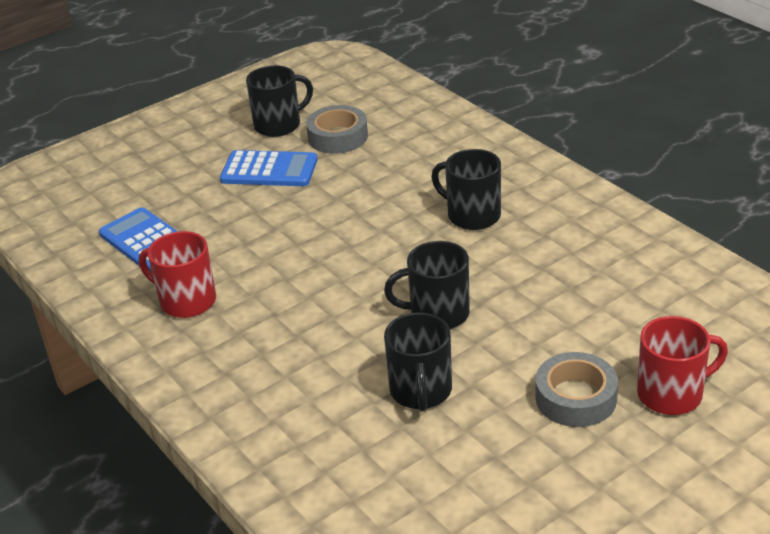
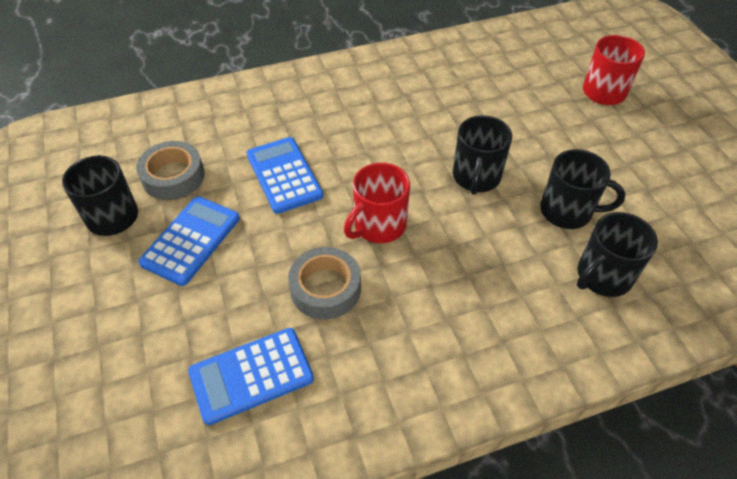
camera: 75 degrees left, 15 degrees up
red mug [139,231,216,318] -> red mug moved to [344,163,410,243]
black mug [431,149,501,230] -> black mug moved to [577,212,658,297]
grey tape [535,352,618,427] -> grey tape moved to [288,247,361,319]
none -> blue calculator [246,137,323,214]

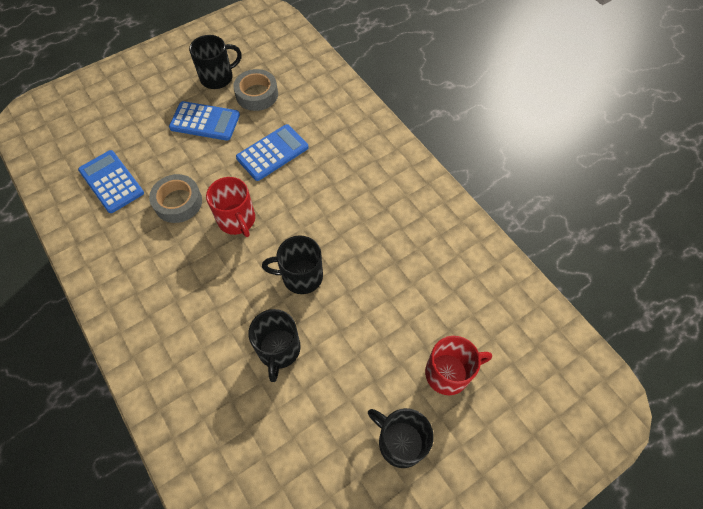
camera: 75 degrees right, 10 degrees up
red mug [344,163,410,243] -> red mug turned 150 degrees counterclockwise [206,177,255,237]
black mug [577,212,658,297] -> black mug moved to [368,408,434,468]

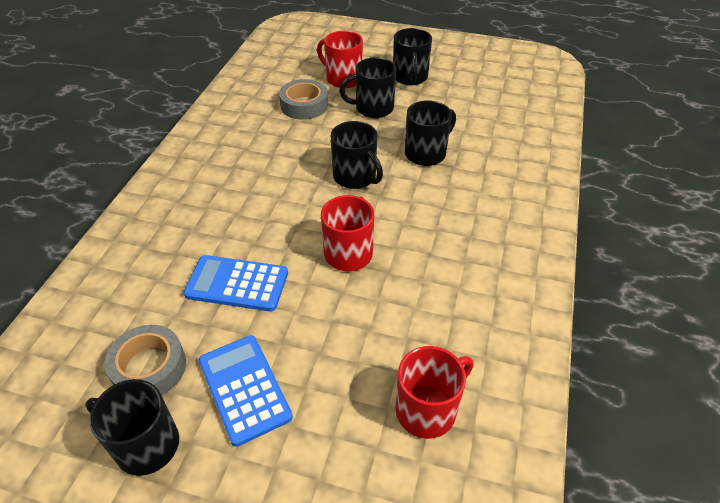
camera: 130 degrees left, 15 degrees down
blue calculator [78,150,144,213] -> red mug [396,346,474,439]
grey tape [149,174,202,223] -> grey tape moved to [279,79,328,120]
none -> black mug [339,57,396,118]

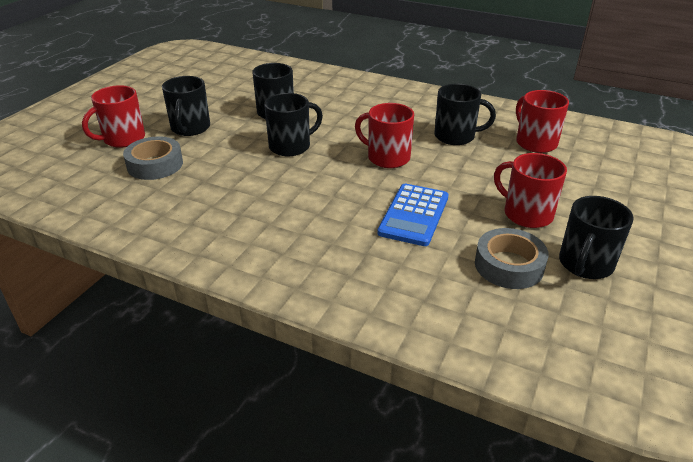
camera: 80 degrees left, 10 degrees down
blue calculator [198,335,293,447] -> red mug [494,153,567,228]
black mug [393,28,432,85] -> black mug moved to [434,84,496,145]

